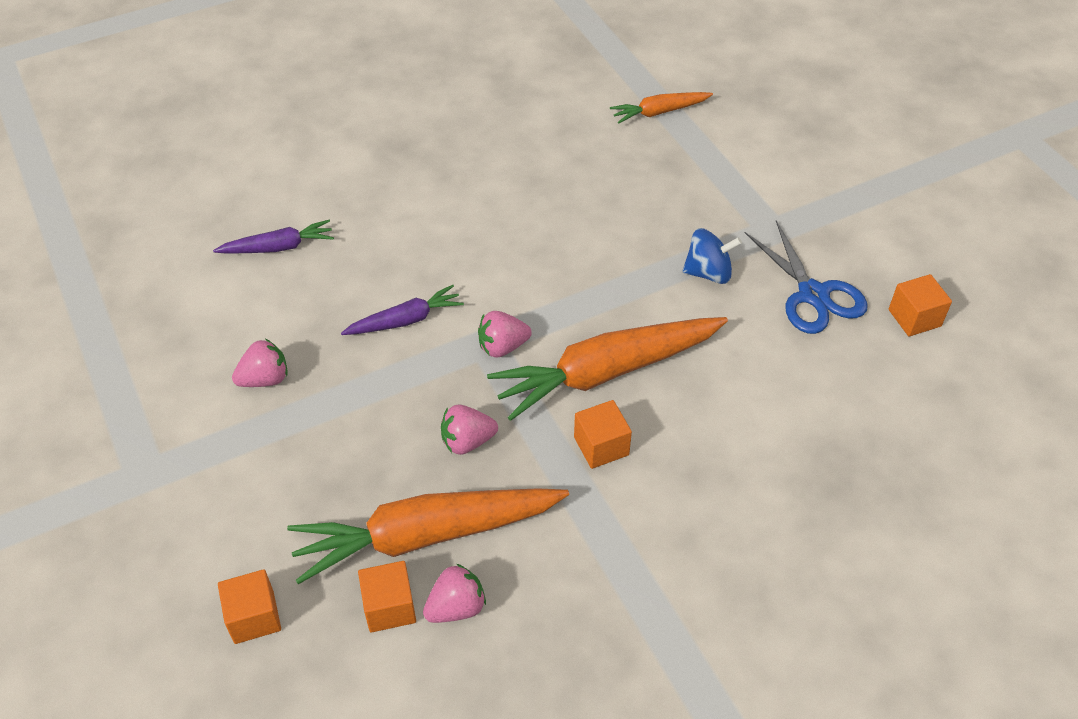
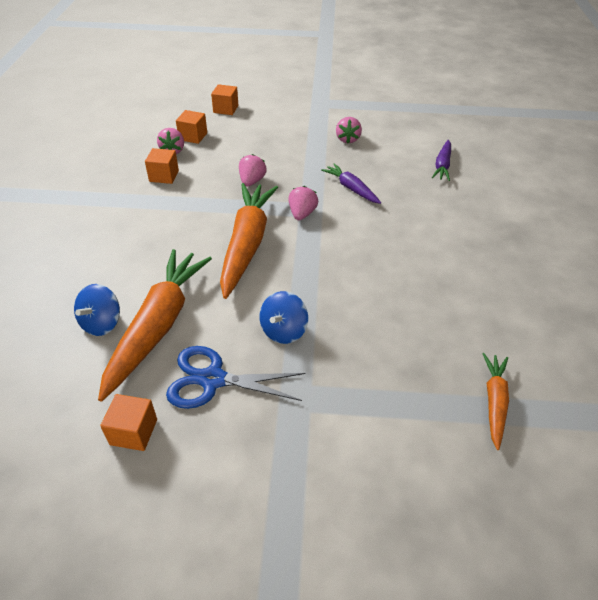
camera: 120 degrees right, 5 degrees down
orange carrot [287,488,569,584] -> orange carrot moved to [98,249,212,402]
purple carrot [341,285,464,335] -> purple carrot turned 135 degrees clockwise [321,163,381,204]
orange cube [574,400,632,469] -> orange cube moved to [145,148,179,184]
none -> blue spinning top [74,284,120,336]

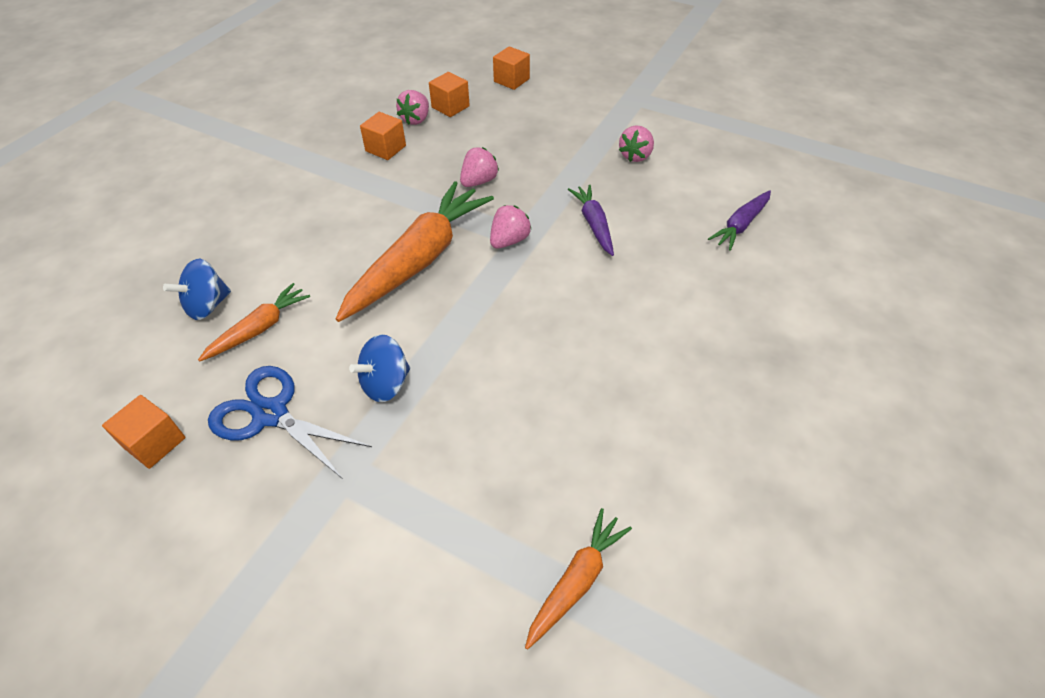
camera: 25 degrees right, 5 degrees up
orange carrot [98,249,212,402] -> orange carrot [198,283,310,362], size x0.51

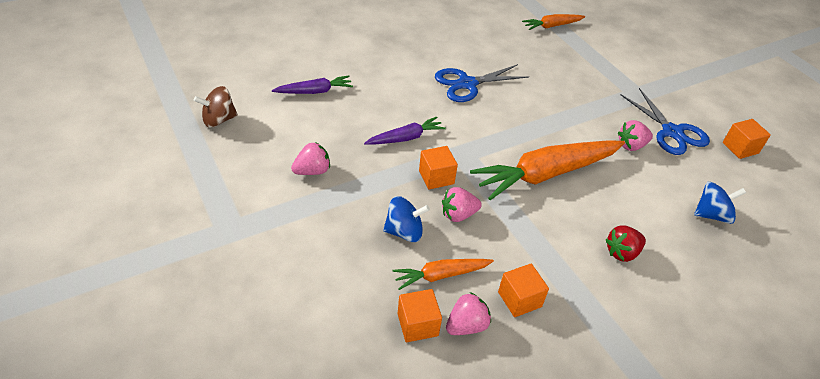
camera: 150 degrees left, 5 degrees down
orange carrot [198,283,310,362] -> orange carrot moved to [392,259,494,290]
blue spinning top [349,334,410,402] -> blue spinning top moved to [383,196,430,242]
pink strawberry [490,205,531,249] -> pink strawberry moved to [618,120,653,151]
orange cube [493,46,530,90] -> orange cube moved to [419,146,458,190]
purple carrot [568,185,614,256] -> purple carrot turned 135 degrees counterclockwise [364,117,446,145]
none -> brown spinning top [194,86,238,128]
none -> blue scissors [435,64,529,102]
none -> red strawberry [606,226,646,262]

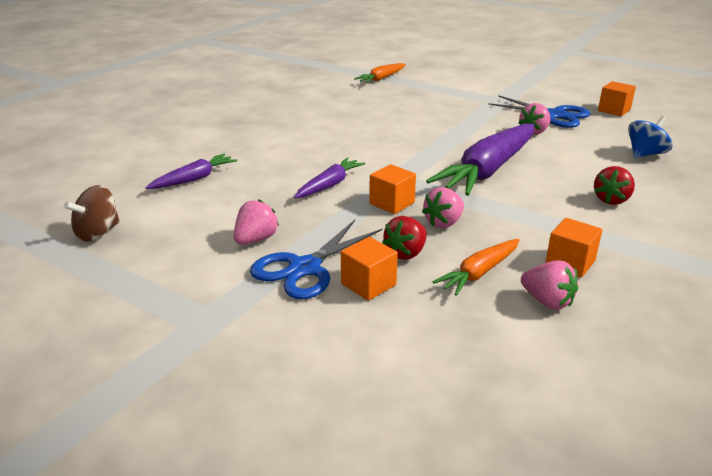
camera: 25 degrees left, 15 degrees down
blue spinning top [383,196,430,242] -> red strawberry [382,216,427,260]
orange cube [398,289,442,342] -> orange cube moved to [341,237,398,301]
blue scissors [435,64,529,102] -> blue scissors moved to [250,220,382,299]
pink strawberry [446,292,491,335] -> pink strawberry turned 105 degrees clockwise [521,260,578,310]
orange carrot [470,140,625,200] -> purple carrot [426,123,534,196]

